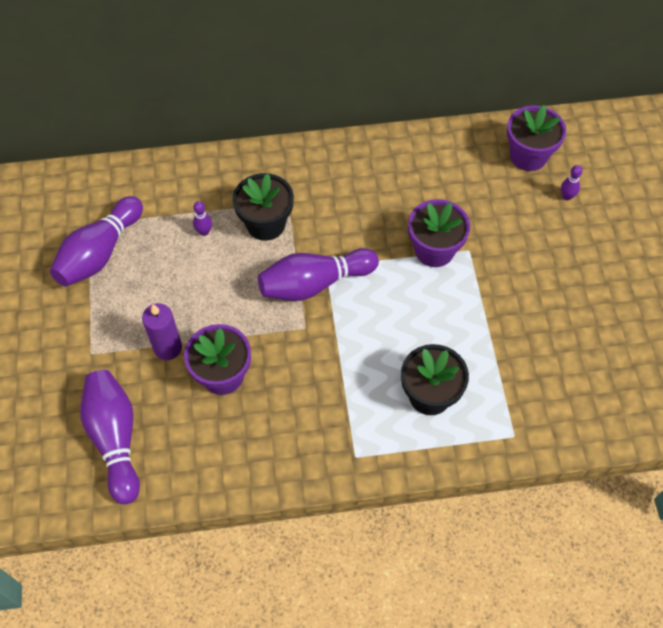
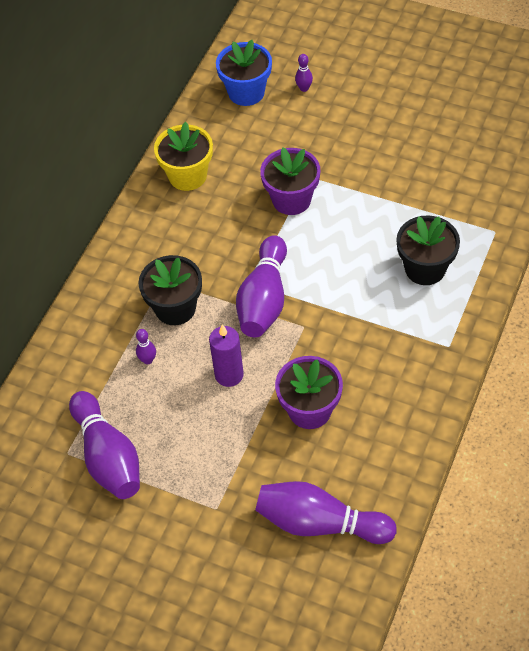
camera: 55 degrees left, 5 degrees down
purple candle [142,303,182,360] -> purple candle moved to [209,325,244,387]
purple flower pot [507,105,566,171] -> blue flower pot [216,40,272,106]
none -> yellow flower pot [154,122,213,191]

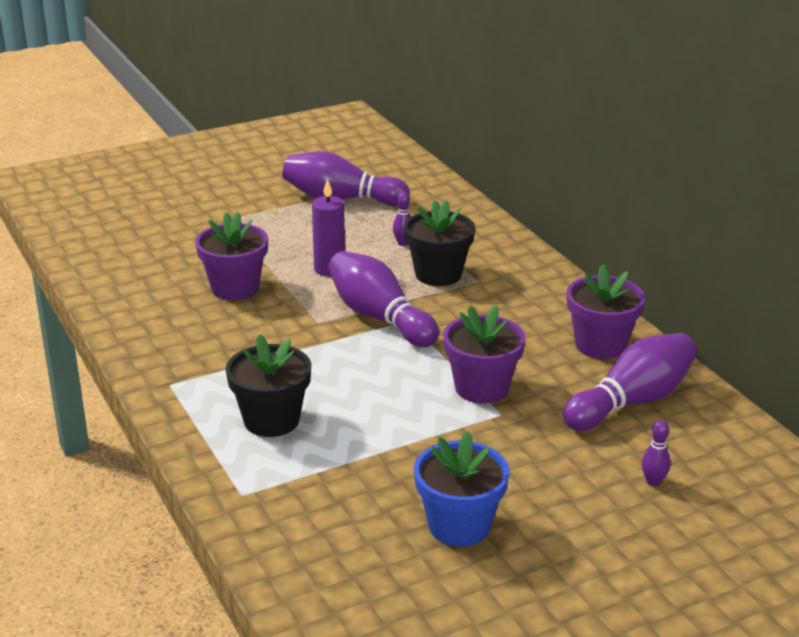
camera: 125 degrees right, 25 degrees down
yellow flower pot [154,122,213,191] -> purple flower pot [567,264,645,359]
blue flower pot [216,40,272,106] -> blue flower pot moved to [414,431,510,547]
purple bowling pin [255,481,397,544] -> purple bowling pin moved to [563,333,697,431]

